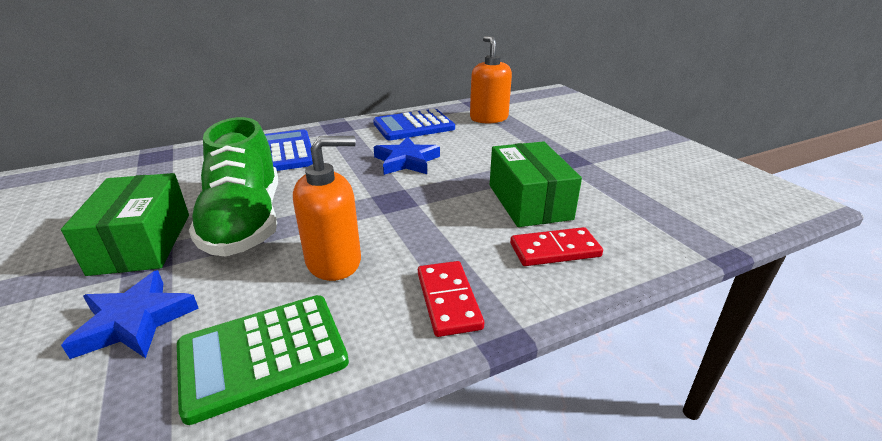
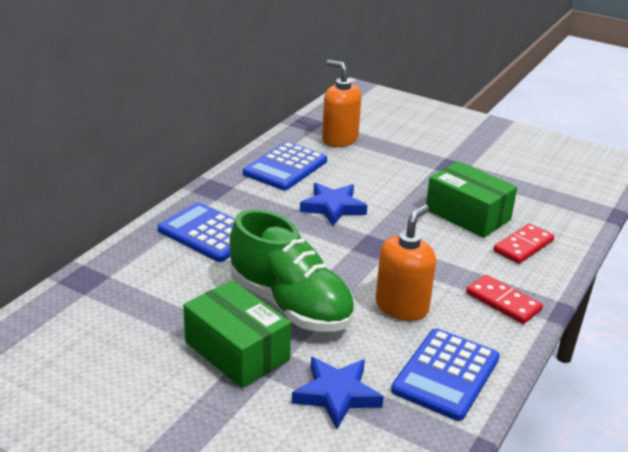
camera: 35 degrees left, 0 degrees up
green calculator [177,295,349,425] -> blue calculator [391,328,500,421]

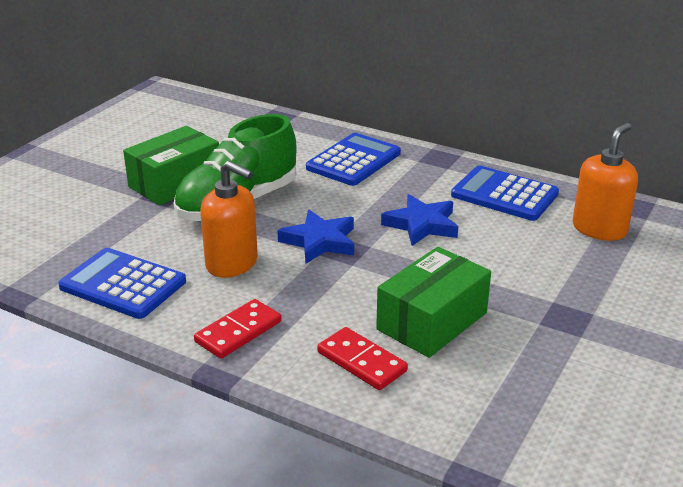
camera: 90 degrees right, 0 degrees up
blue star [292,357,384,429] -> blue star moved to [277,210,354,264]

